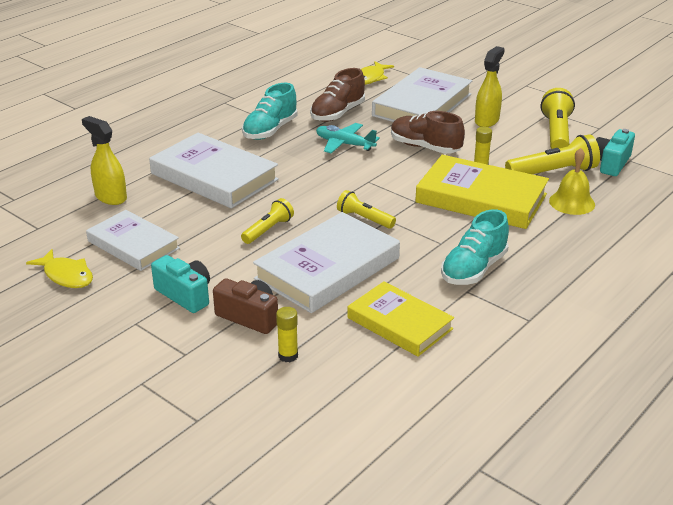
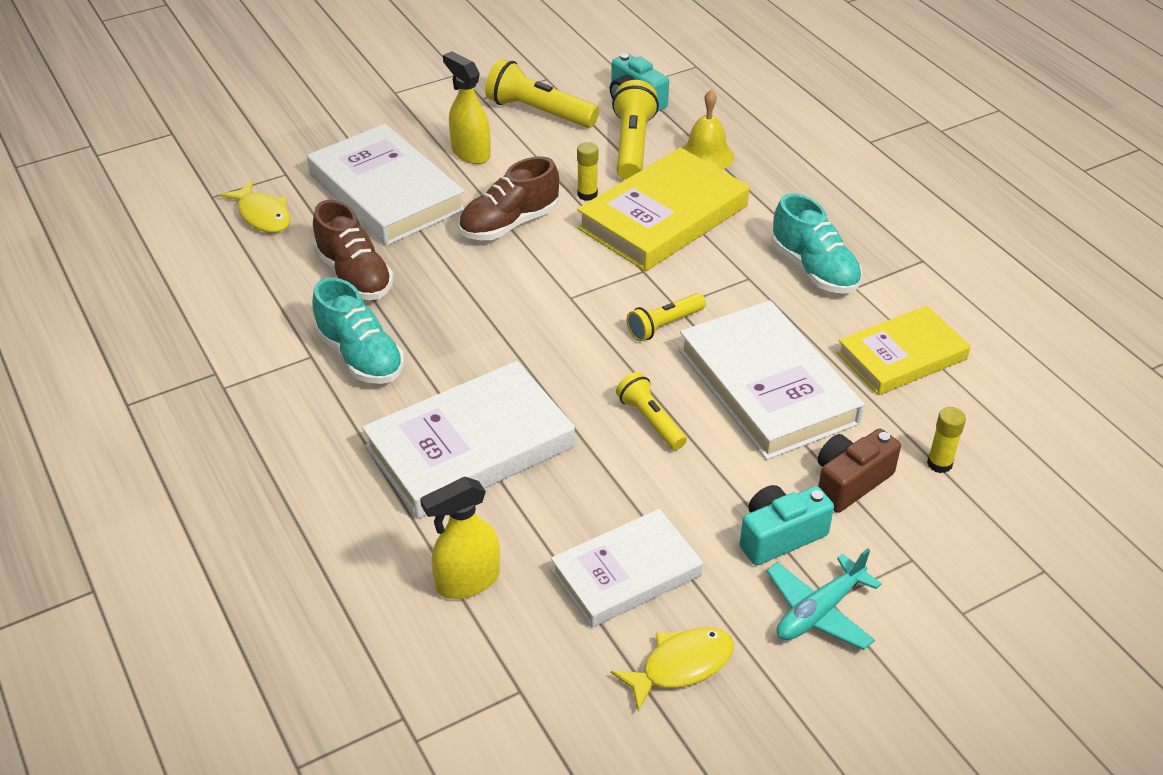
camera: 70 degrees left, 10 degrees up
turquoise plane [316,123,380,153] -> turquoise plane moved to [767,548,881,650]

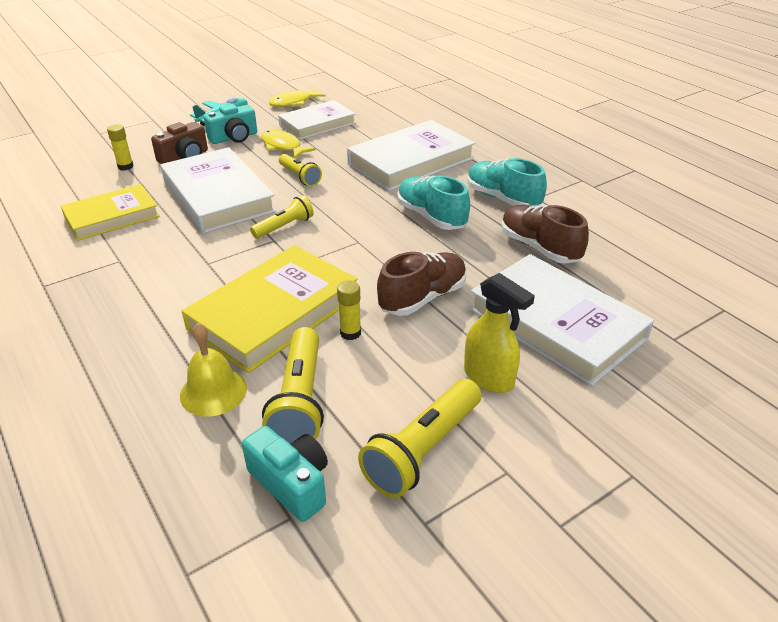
camera: 175 degrees right, 5 degrees down
yellow fish [220,180,290,233] -> yellow fish moved to [261,130,316,158]
yellow spray bottle [420,477,500,599] -> none
yellow flashlight [485,59,599,128] -> yellow flashlight turned 105 degrees clockwise [358,379,481,498]
turquoise shoe [772,193,862,294] -> turquoise shoe moved to [397,176,470,230]

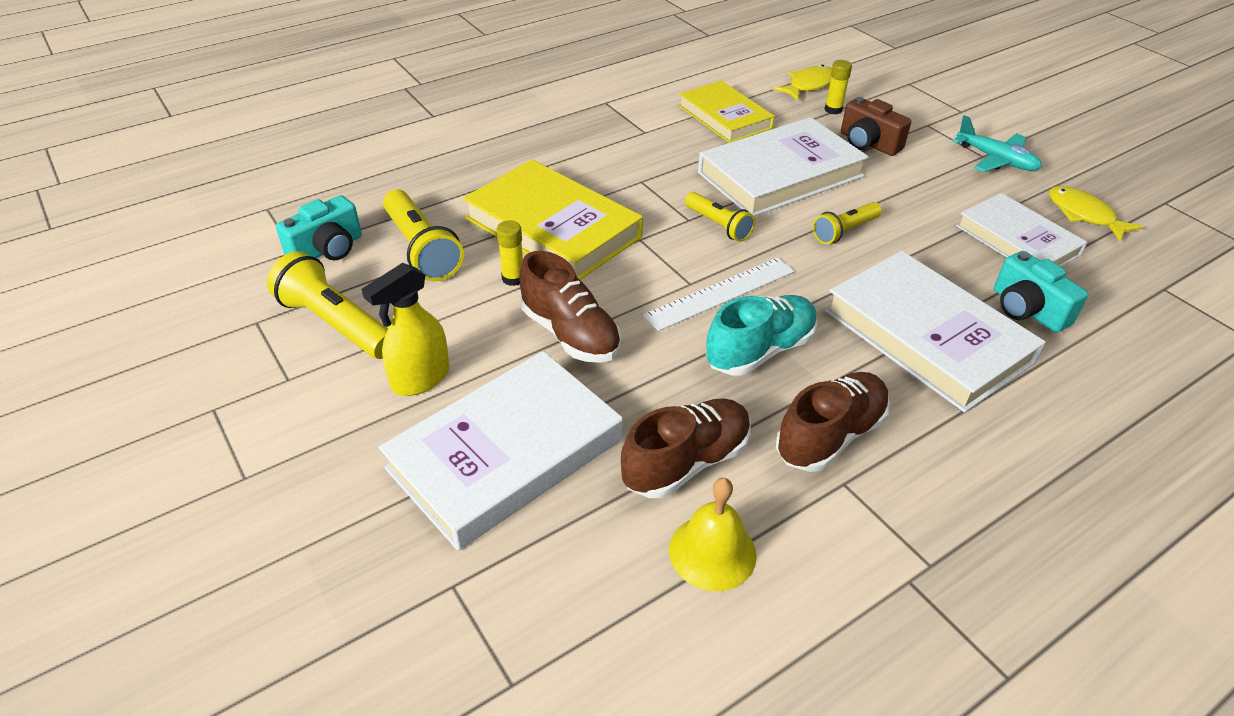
camera: 90 degrees right, 5 degrees up
yellow bell [180,323,247,416] -> yellow bell moved to [669,478,757,591]
turquoise camera [204,104,257,144] -> turquoise camera moved to [994,251,1088,333]
yellow fish [261,130,316,158] -> yellow fish moved to [773,65,832,101]
yellow flashlight [262,327,324,444] -> yellow flashlight turned 120 degrees counterclockwise [383,189,464,281]
turquoise shoe [467,158,547,207] -> brown shoe [776,372,890,472]
none -> white ruler [643,257,795,331]

